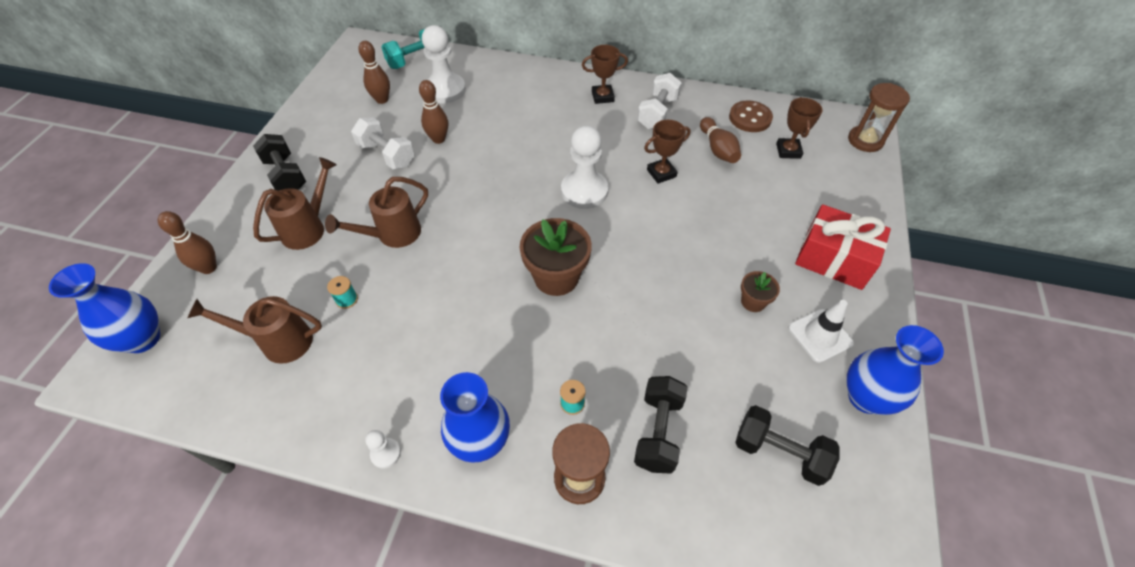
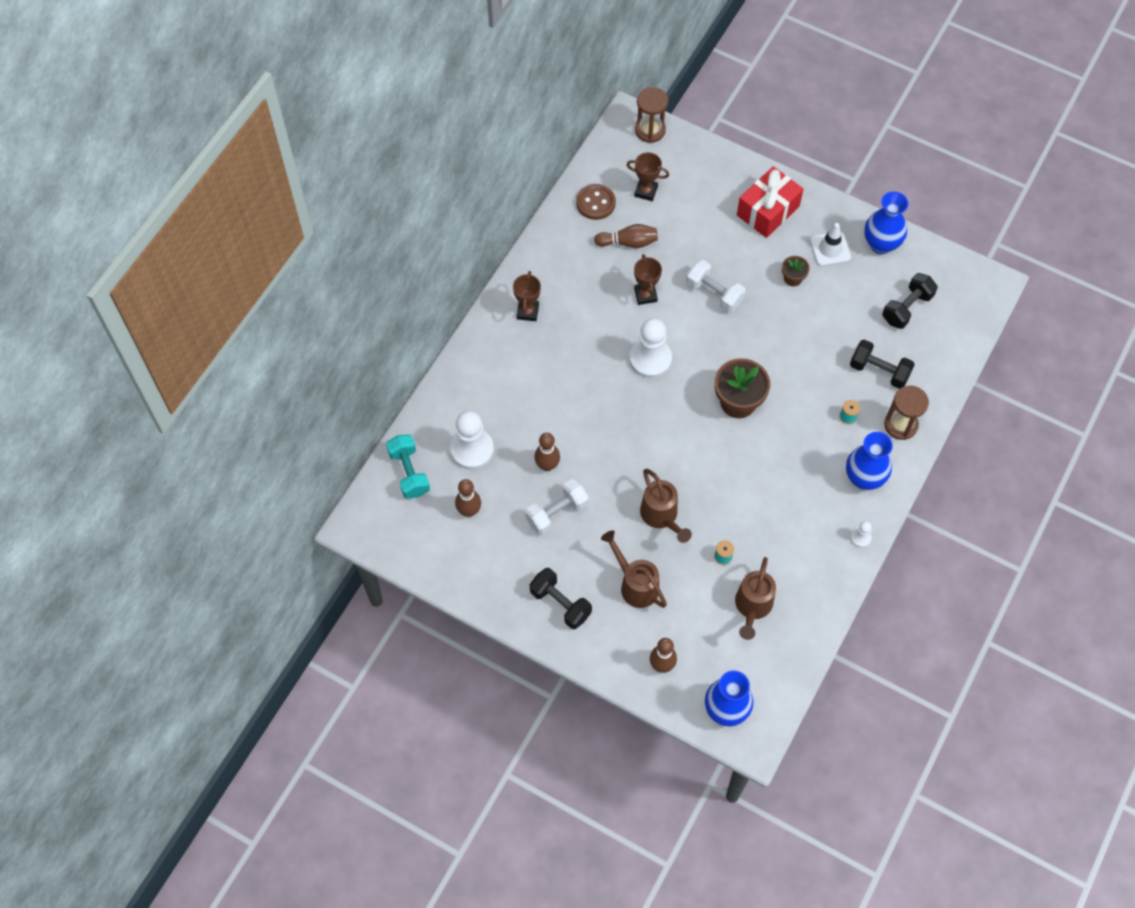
camera: 75 degrees left, 10 degrees up
black dumbbell [253,134,306,191] -> black dumbbell turned 60 degrees clockwise [530,568,592,629]
white dumbbell [637,73,682,129] -> white dumbbell moved to [686,260,746,313]

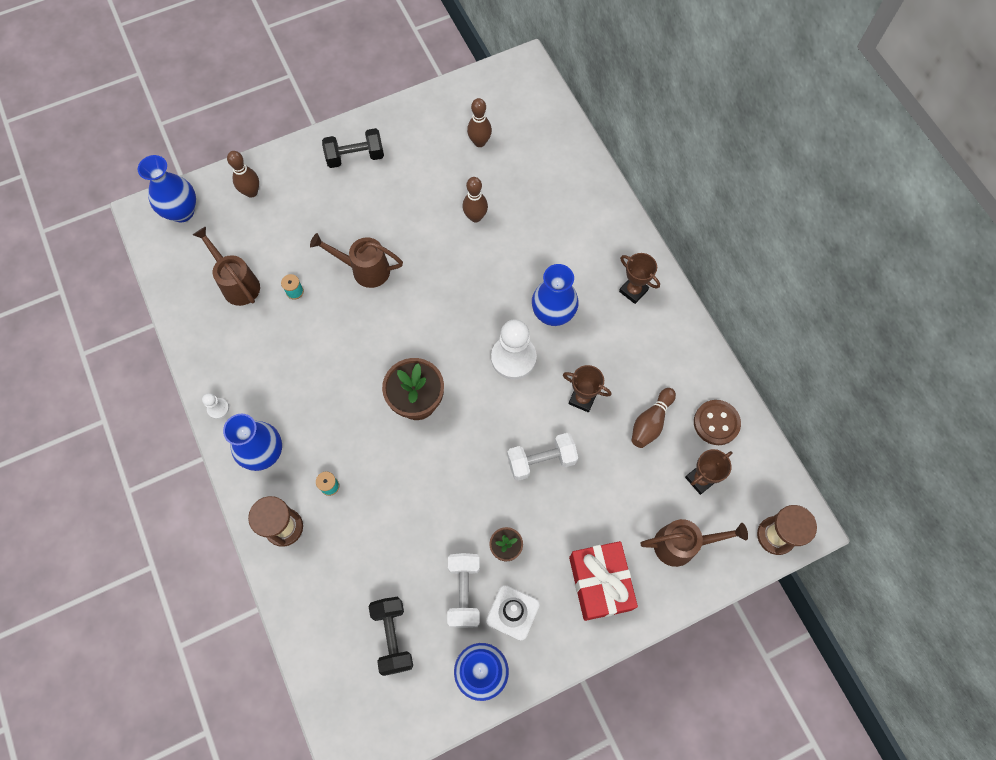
camera: 125 degrees right, 5 degrees up
turquoise dumbbell [386,435,430,498] -> none
white pawn [450,411,494,470] -> none
white dumbbell [525,479,589,535] -> white dumbbell moved to [447,553,480,628]
brown watering can [601,530,667,608] -> brown watering can moved to [640,519,748,567]
black dumbbell [850,340,915,389] -> none
none -> blue vase [532,264,579,326]

